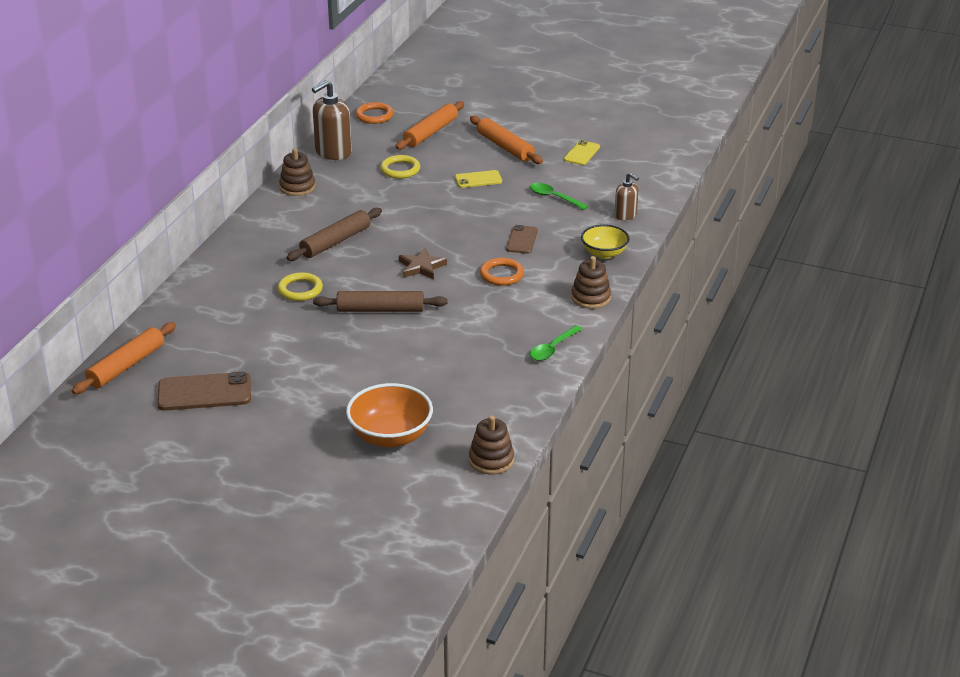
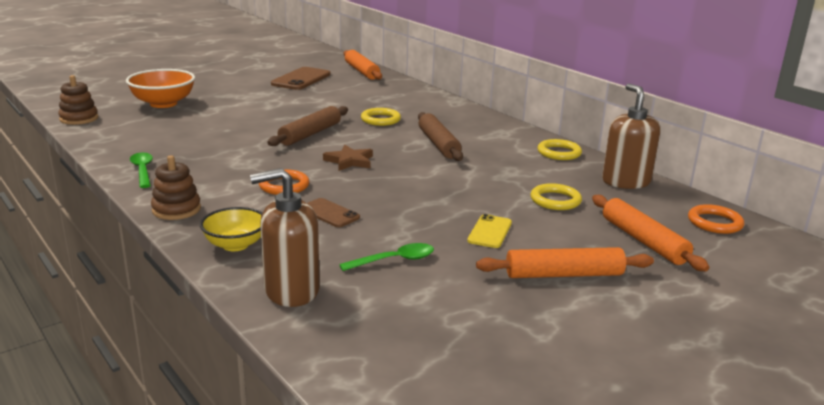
camera: 120 degrees right, 10 degrees down
brown stacking toy [279,148,315,196] -> yellow ring [537,139,582,160]
yellow phone [564,140,600,165] -> none
brown soap dispenser [615,173,639,220] -> brown soap dispenser [250,168,320,307], size x1.74

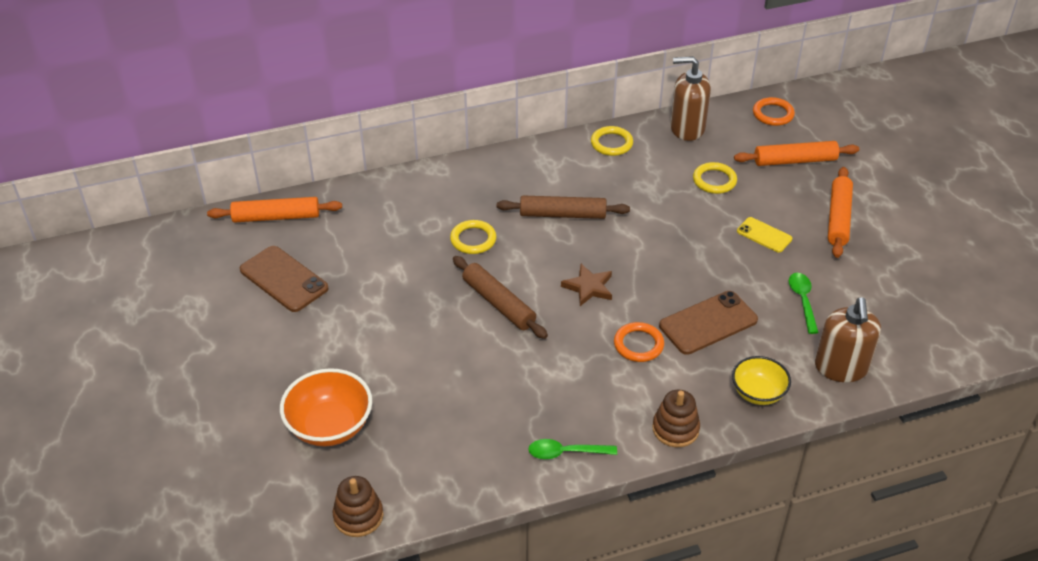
camera: 70 degrees left, 20 degrees up
brown phone [307,198,360,227] -> brown phone [659,291,758,355], size x1.69

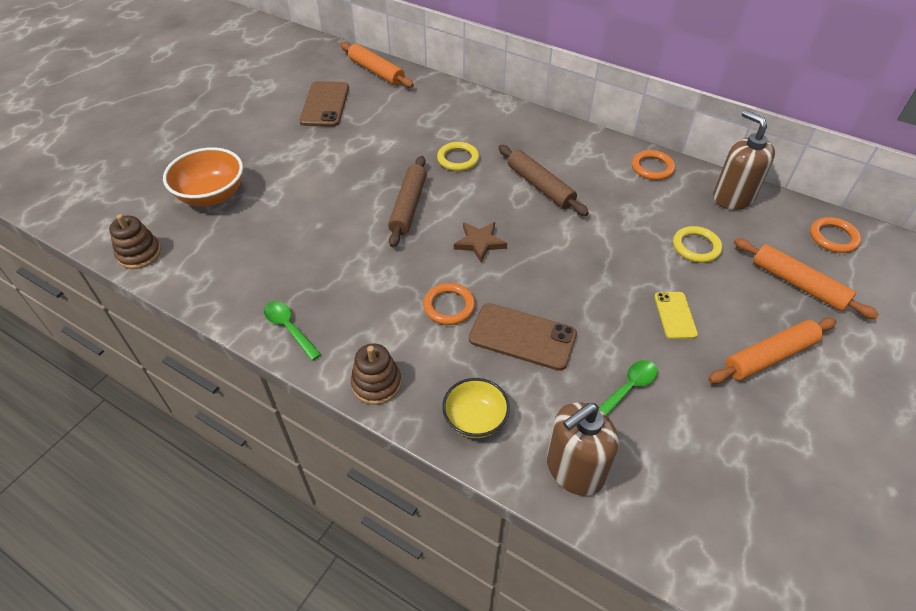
camera: 50 degrees right, 5 degrees up
yellow ring [591,126,633,156] -> orange ring [632,150,675,180]

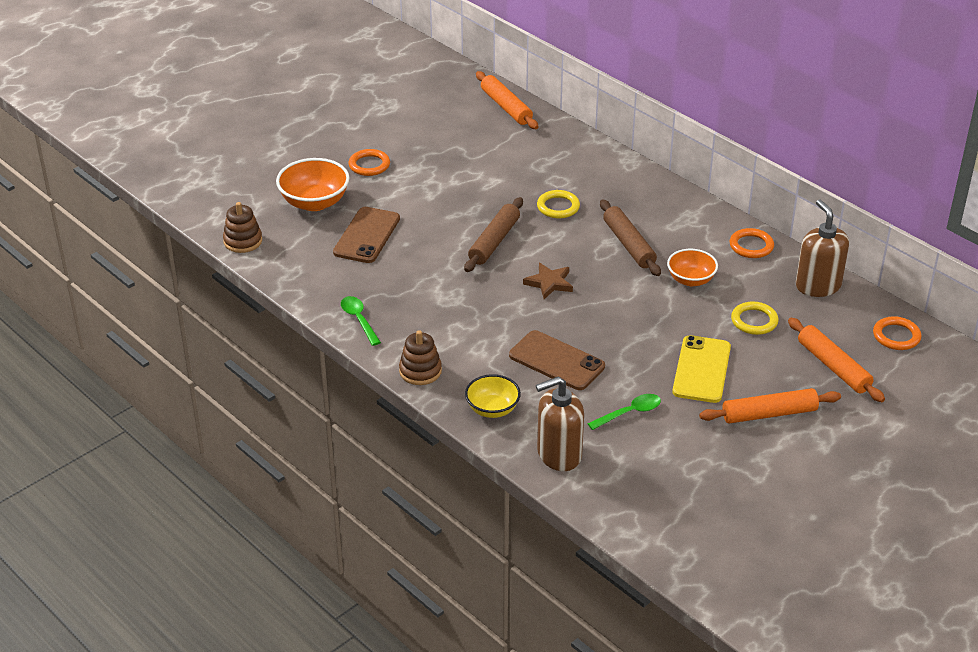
camera: 15 degrees right, 10 degrees down
brown phone [299,81,349,127] -> brown phone moved to [333,207,400,263]
orange ring [423,283,475,325] -> orange ring moved to [349,149,390,176]
yellow phone [654,292,698,339] -> yellow phone [672,335,731,403], size x1.69
none -> orange bowl [667,249,718,286]

